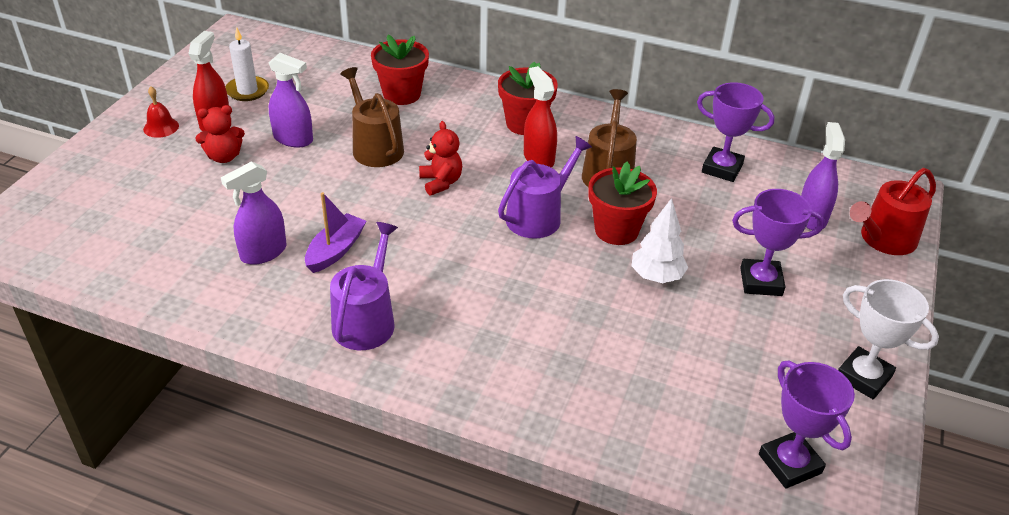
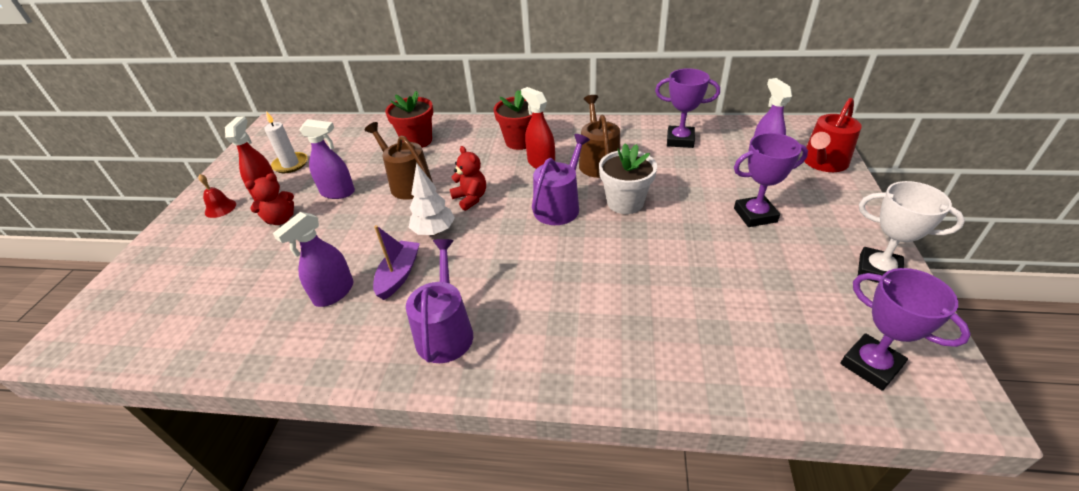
camera: 10 degrees left, 0 degrees up
red flower pot [588,162,657,245] -> white flower pot [599,143,657,214]
white tree [632,198,688,283] -> white tree moved to [409,163,455,235]

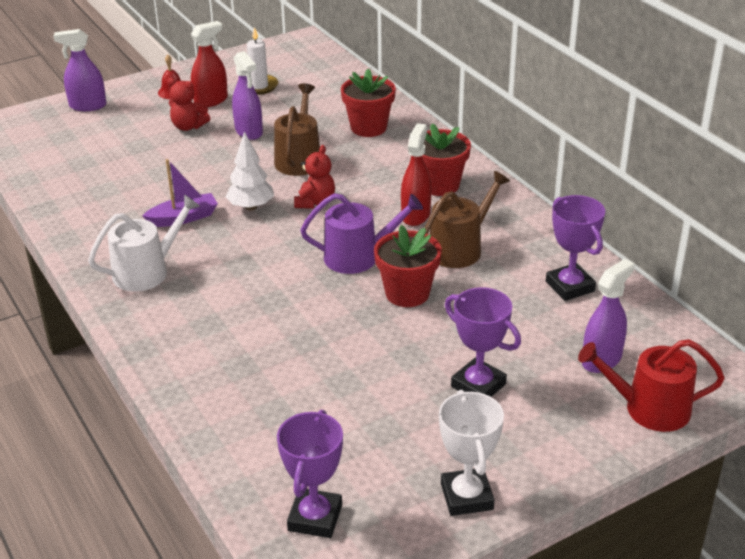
camera: 50 degrees right, 5 degrees down
purple spray bottle [273,212,354,307] -> purple spray bottle moved to [53,29,106,111]
purple watering can [406,239,473,363] -> white watering can [88,195,200,292]
white flower pot [599,143,657,214] -> red flower pot [374,225,442,307]

